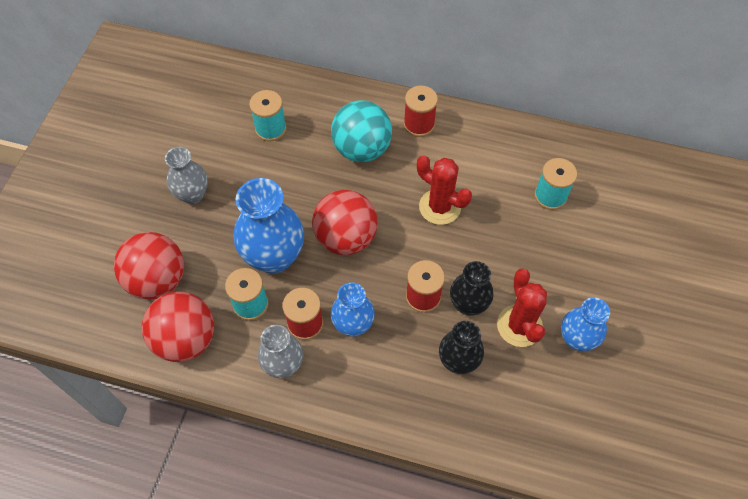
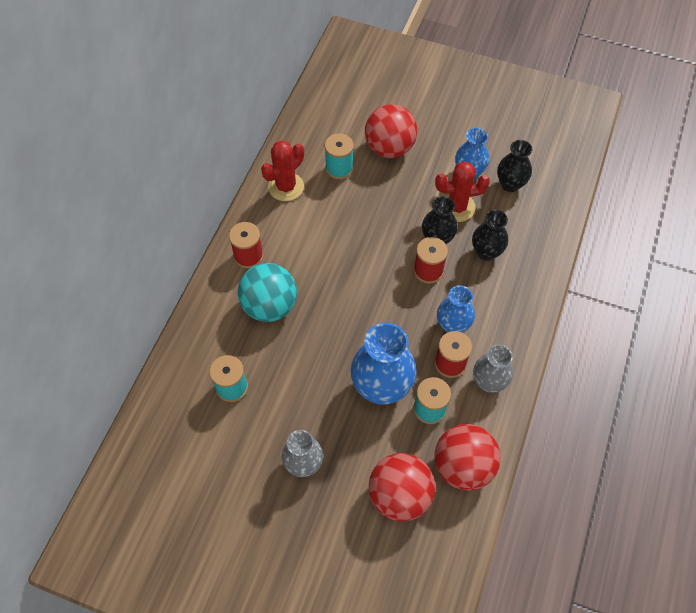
camera: 85 degrees left, 0 degrees up
red ball [312,190,378,255] -> red ball moved to [365,104,417,158]
red cactus [417,155,472,225] -> red cactus moved to [261,140,304,201]
none -> black vase [497,140,532,192]

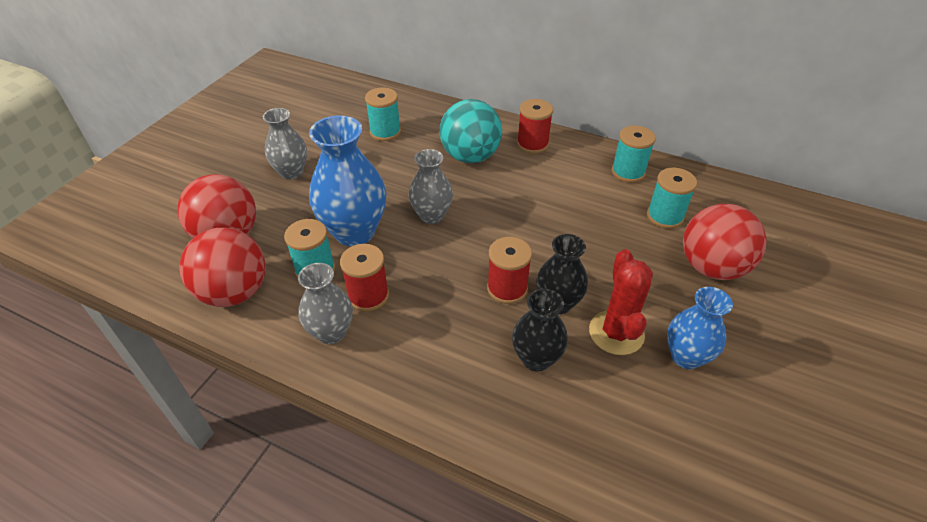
camera: 95 degrees right, 15 degrees down
red cactus [261,140,304,201] -> turquoise spool [612,125,656,183]
blue vase [437,285,475,333] -> none
black vase [497,140,532,192] -> none
none -> grey vase [409,149,453,224]

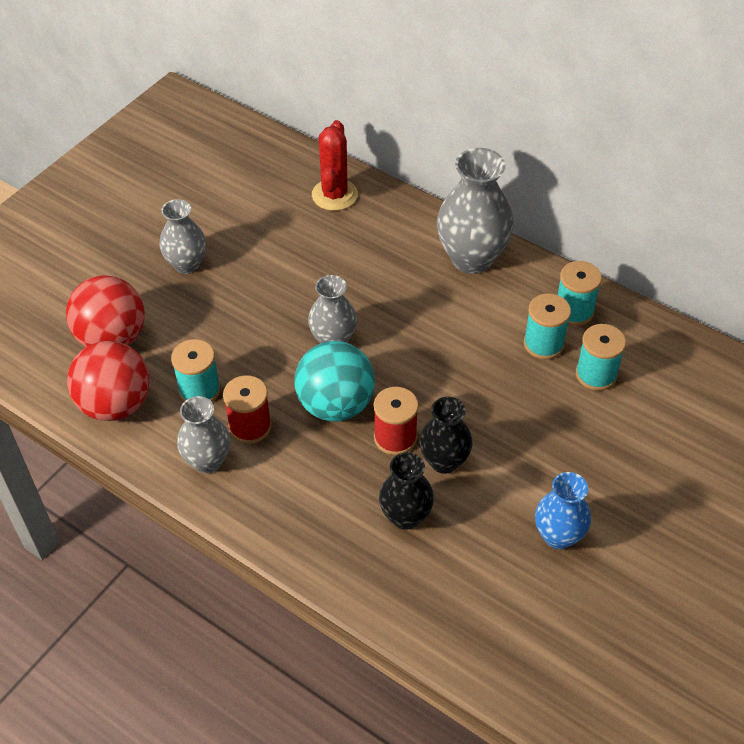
camera: 10 degrees right, 5 degrees up
blue vase [309,116,387,246] -> none
turquoise spool [365,88,401,141] -> turquoise spool moved to [524,293,571,360]
turquoise ball [440,99,502,163] -> turquoise ball moved to [294,341,375,422]
red spool [517,99,553,154] -> grey vase [437,148,514,274]
red cactus [589,249,653,355] -> red cactus moved to [312,120,358,211]
red ball [683,204,767,280] -> none

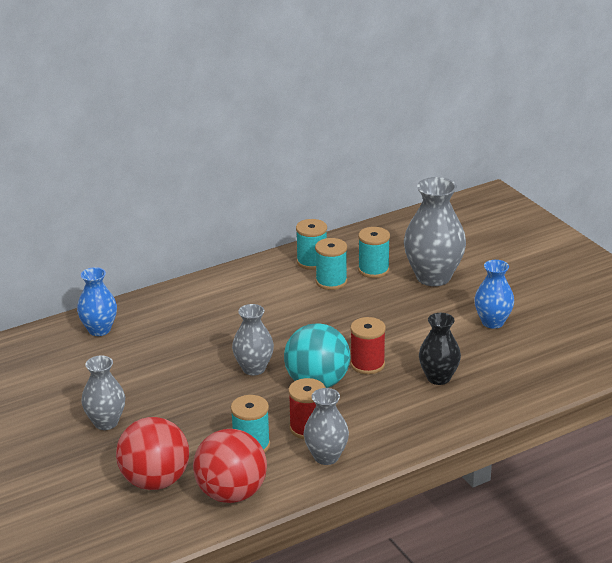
camera: 65 degrees left, 20 degrees down
red cactus [312,120,358,211] -> blue vase [77,267,117,336]
black vase [419,397,473,474] -> none
grey vase [437,148,514,274] -> grey vase moved to [404,177,466,286]

